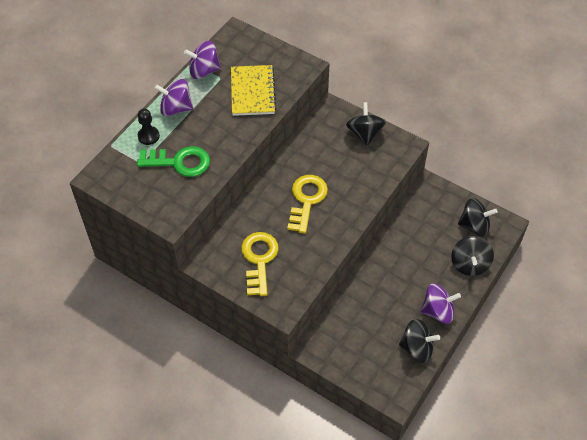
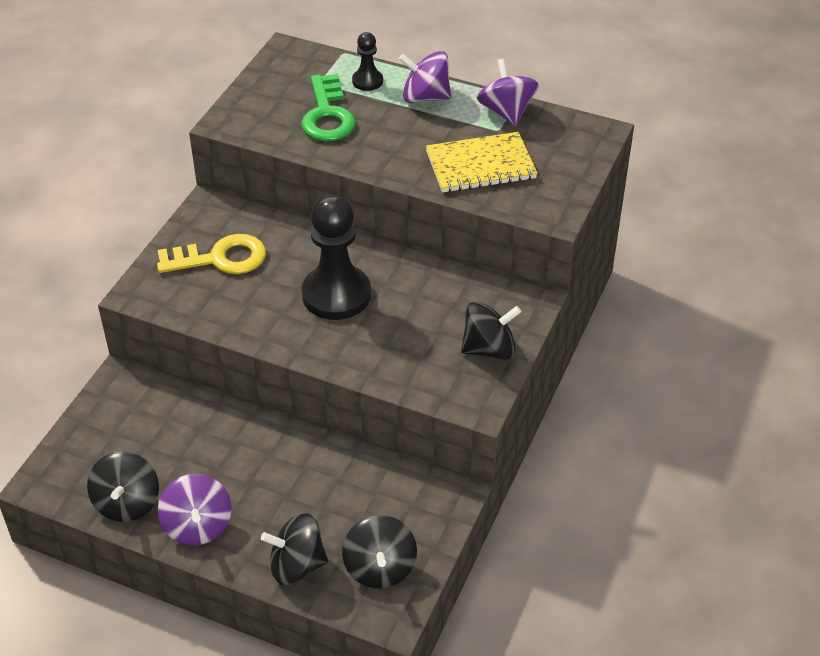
camera: 80 degrees right, 10 degrees down
purple spinning top [155,79,193,116] -> purple spinning top turned 75 degrees counterclockwise [399,51,451,103]
yellow key [287,175,328,234] -> black pawn [302,195,371,320]

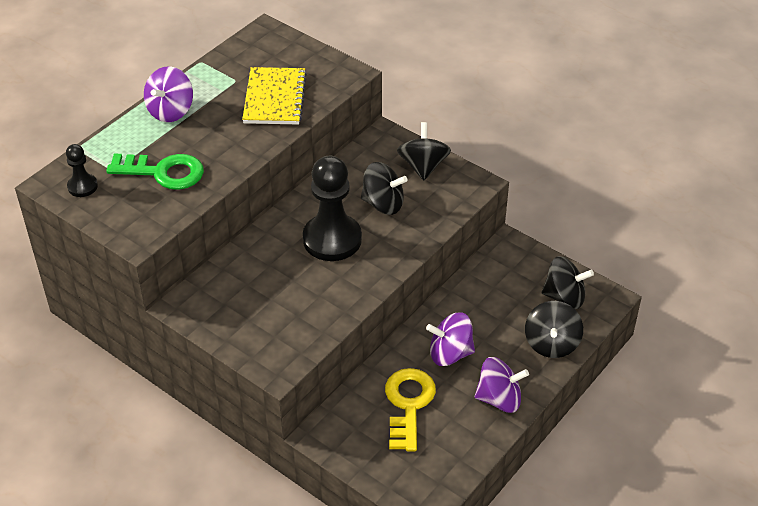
camera: 75 degrees left, 0 degrees up
black spinning top [87,451,159,522] -> black spinning top moved to [361,162,408,215]
yellow key [157,234,266,274] -> yellow key moved to [385,368,436,451]
black pawn [352,32,383,91] -> black pawn moved to [66,144,98,197]
purple spinning top [477,59,539,126] -> purple spinning top moved to [426,312,475,366]

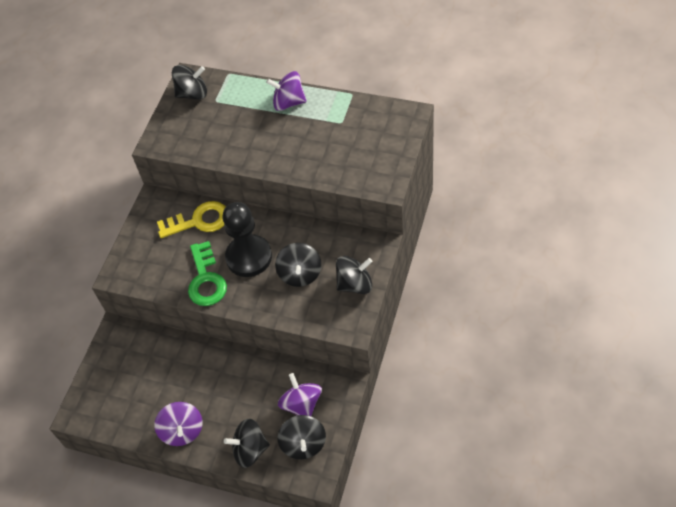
camera: 75 degrees right, 10 degrees up
black pawn [66,144,98,197] -> black spinning top [172,65,207,100]
green key [106,154,204,190] -> green key moved to [188,241,227,306]
yellow notebook [242,67,307,125] -> none
yellow key [385,368,436,451] -> yellow key moved to [157,201,226,238]
purple spinning top [426,312,475,366] -> purple spinning top moved to [278,373,322,416]

